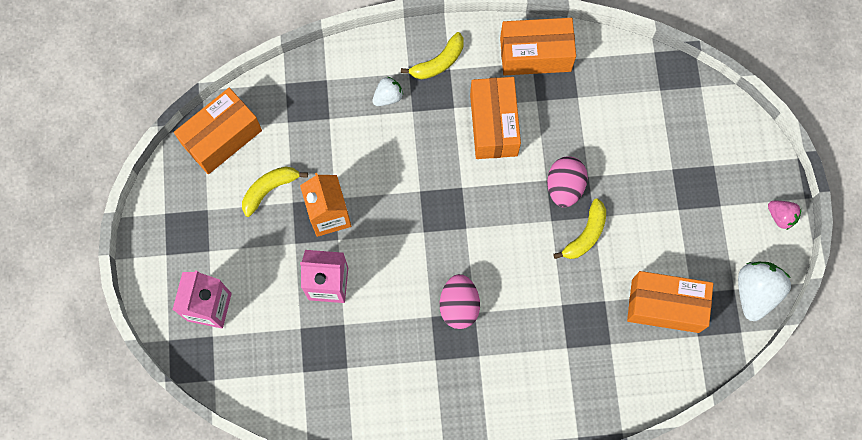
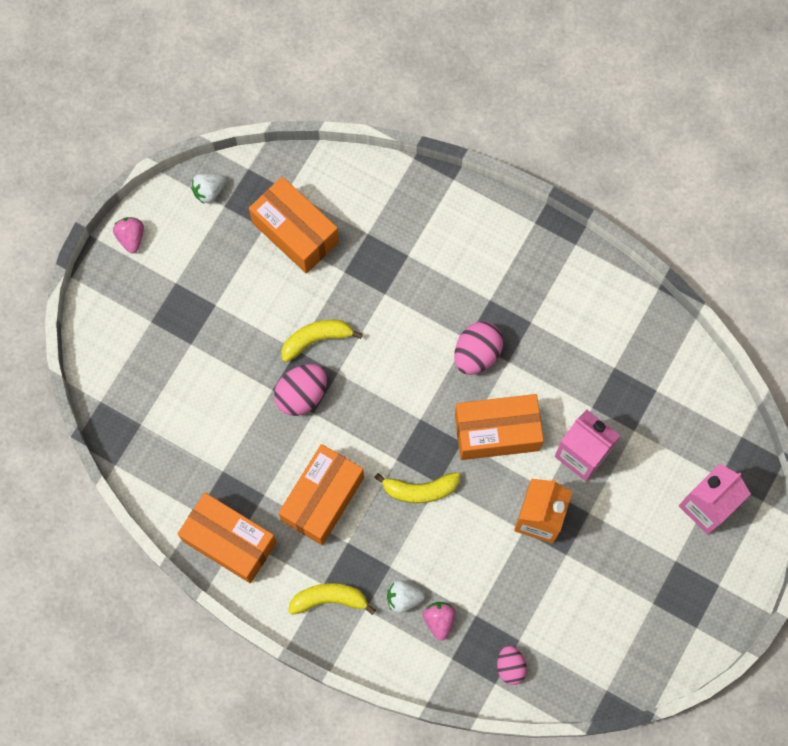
camera: 145 degrees left, 0 degrees up
orange box [174,88,262,174] -> orange box moved to [455,394,544,460]
yellow banana [242,167,308,217] -> yellow banana moved to [374,472,460,503]
white strawberry [738,262,791,321] -> white strawberry [191,173,226,204], size x0.56
none -> pink strawberry [423,602,456,641]
none -> pink egg [497,646,527,685]

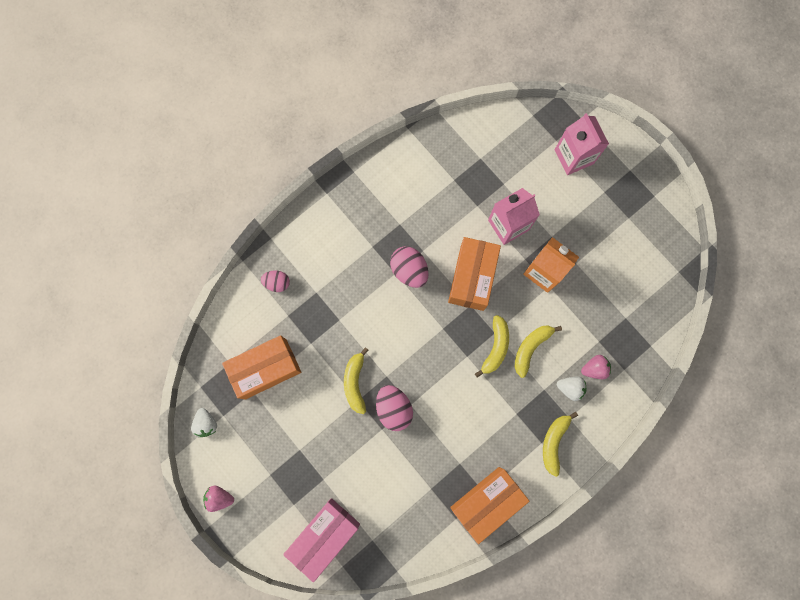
camera: 70 degrees left, 5 degrees up
orange box [279,444,364,545] -> none
white strawberry [387,580,425,613] -> white strawberry turned 90 degrees counterclockwise [557,376,586,401]
pink strawberry [423,602,456,641] -> pink strawberry turned 150 degrees clockwise [581,355,611,379]
pink egg [497,646,527,685] -> pink egg moved to [261,271,290,292]
none -> pink box [283,498,360,582]
none -> yellow banana [514,325,562,378]

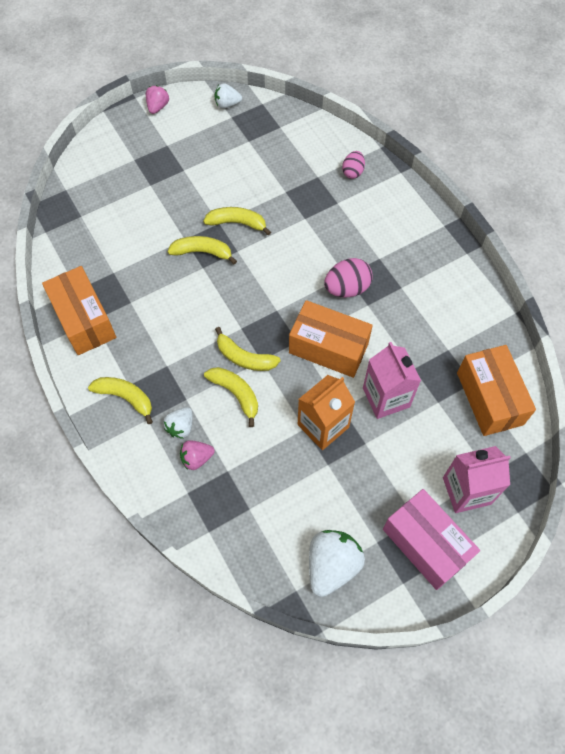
camera: 100 degrees right, 15 degrees down
orange box [222,335,301,399] -> orange box moved to [457,345,536,436]
pink box [283,498,360,582] -> pink box moved to [383,489,480,590]
pink egg [376,385,413,431] -> yellow banana [168,236,237,265]
pink strawberry [581,355,611,379] -> pink strawberry turned 75 degrees clockwise [180,440,215,470]
none -> white strawberry [309,530,365,597]

